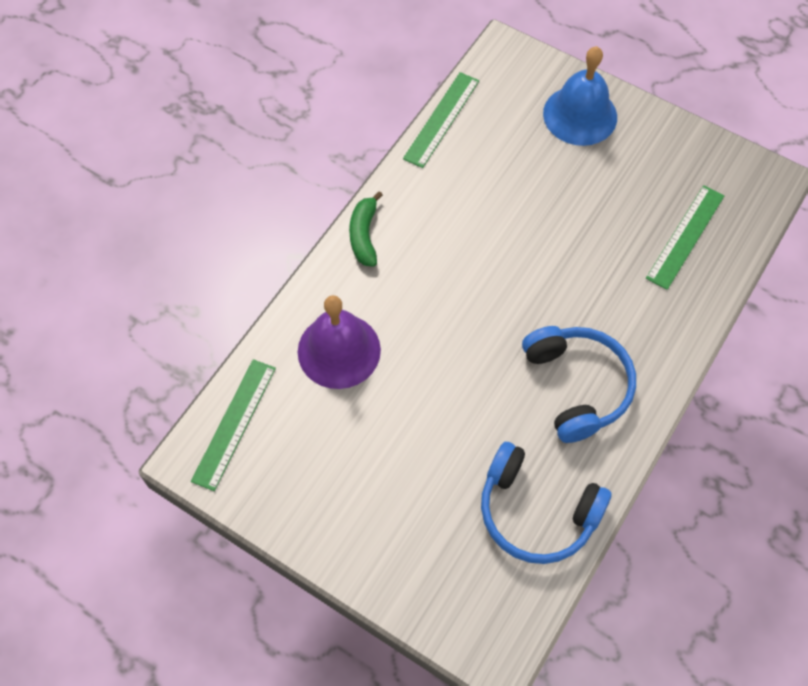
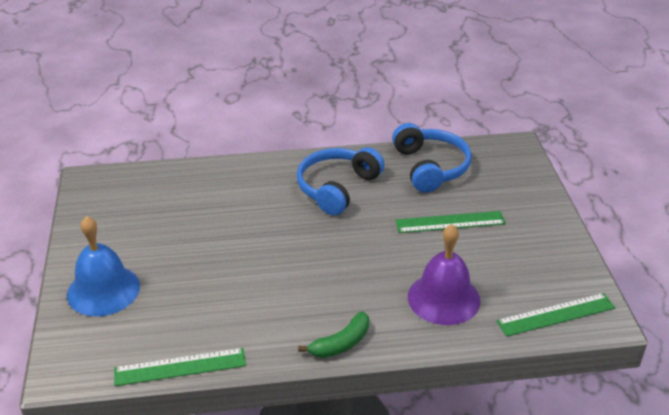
camera: 130 degrees left, 25 degrees down
green ruler [646,185,724,290] -> green ruler moved to [395,211,506,233]

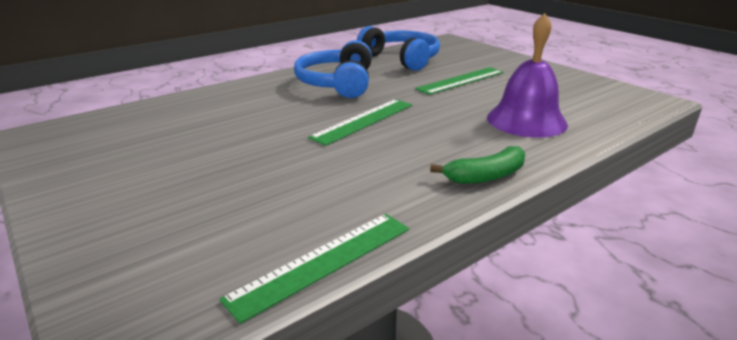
camera: 30 degrees left, 10 degrees down
blue bell [67,216,140,317] -> none
green banana [298,311,369,358] -> green banana turned 45 degrees clockwise [430,146,525,184]
green ruler [496,293,615,337] -> green ruler moved to [308,99,412,146]

